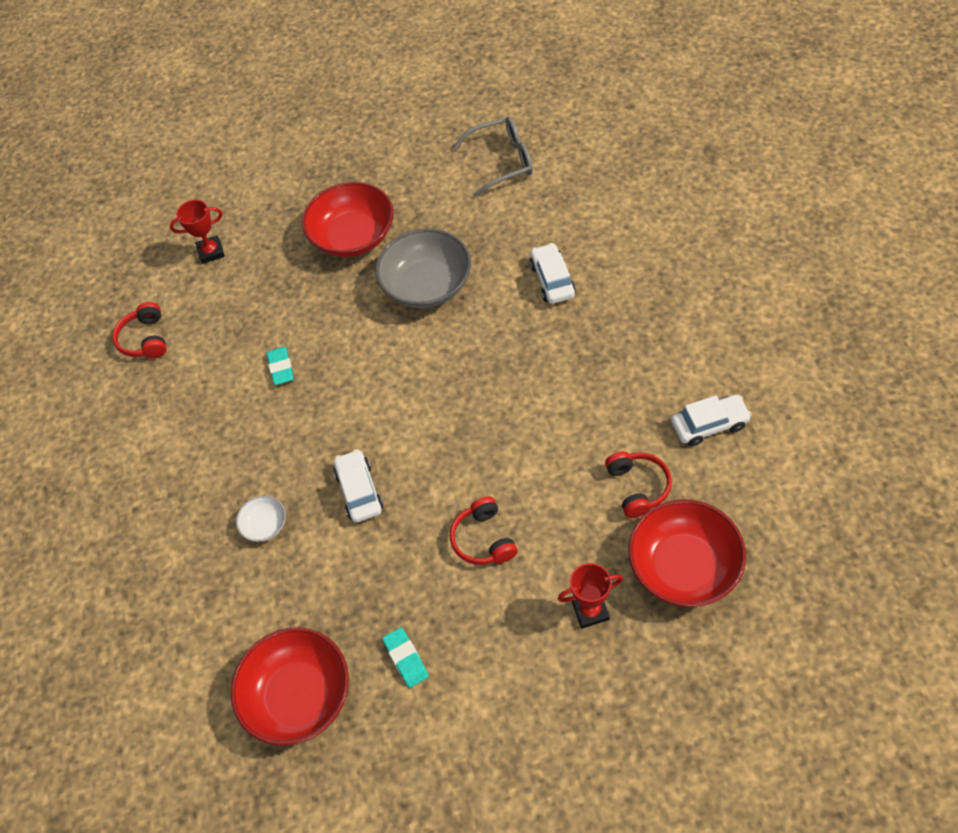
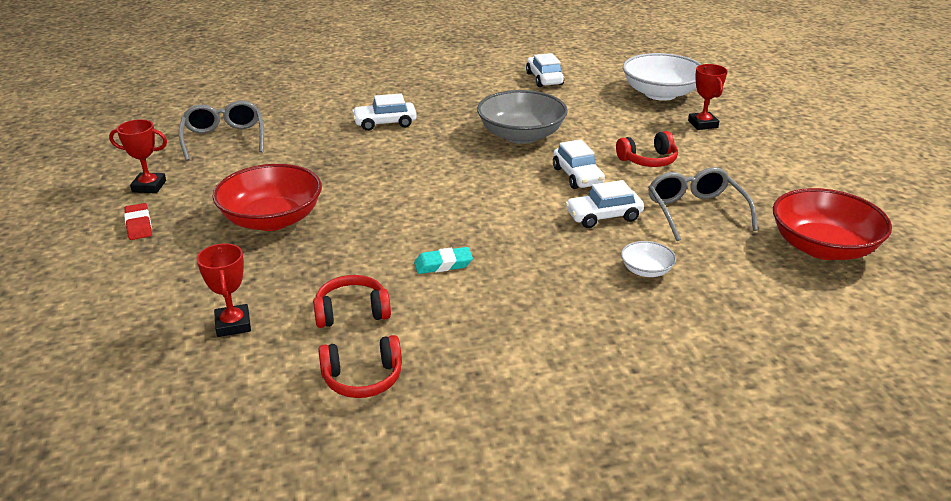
camera: 95 degrees left, 25 degrees down
grey bowl [376,229,471,308] -> grey bowl moved to [477,90,568,144]
turquoise eraser [382,627,429,688] -> none
red headphones [605,452,672,518] -> red headphones moved to [313,275,391,328]
red bowl [628,499,746,607] -> white bowl [623,53,702,101]
none -> red trophy [109,119,167,193]
none -> red eraser [124,203,152,240]
none -> white car [553,139,605,189]
none -> grey glasses [648,167,758,241]

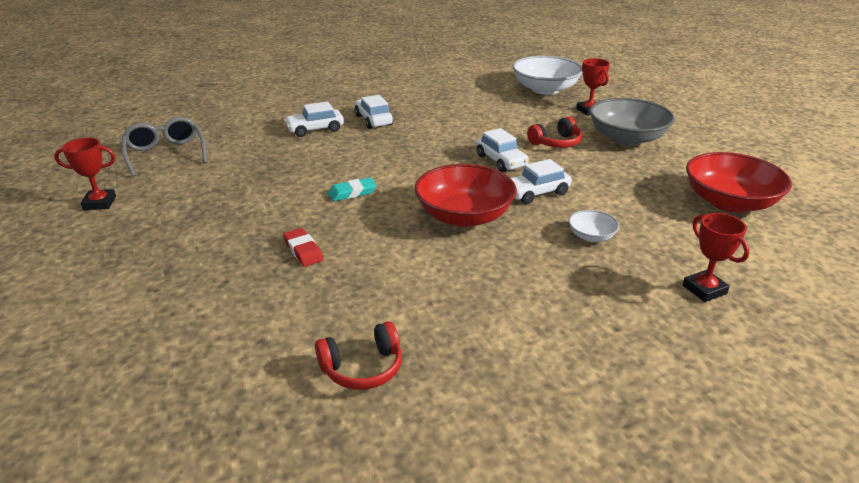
camera: 10 degrees left, 0 degrees up
red eraser [124,203,152,240] -> red eraser moved to [283,228,324,267]
red trophy [197,243,251,337] -> red trophy moved to [683,213,750,302]
red bowl [212,164,322,231] -> red bowl moved to [414,164,517,227]
red headphones [313,275,391,328] -> none
turquoise eraser [414,247,473,274] -> turquoise eraser moved to [328,178,377,201]
grey bowl [477,90,568,144] -> grey bowl moved to [590,98,675,146]
white car [526,53,564,87] -> white car moved to [355,95,393,129]
grey glasses [648,167,758,241] -> none

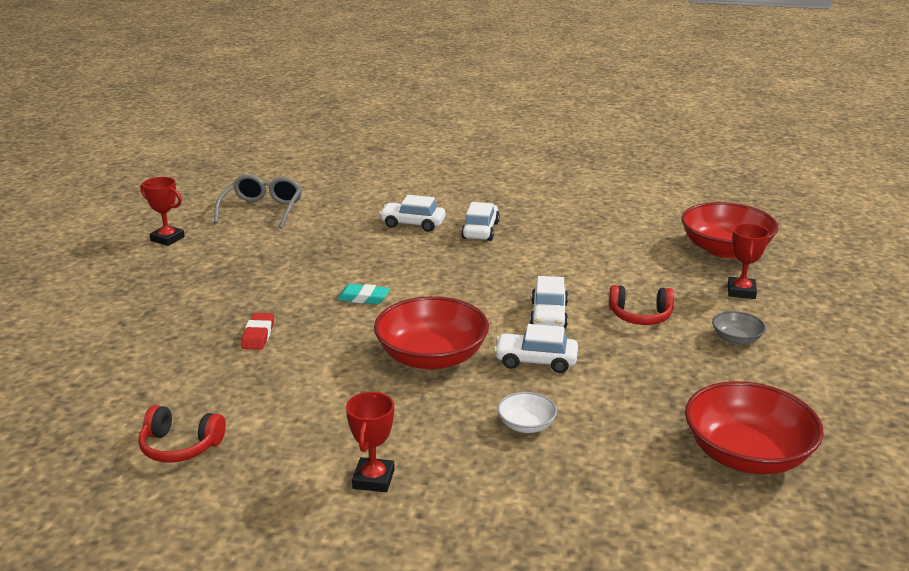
camera: 35 degrees right, 5 degrees down
white bowl [512,56,583,95] -> red bowl [681,202,779,258]
grey bowl [590,98,675,146] -> grey bowl [712,311,766,345], size x0.47
red trophy [683,213,750,302] -> red trophy moved to [346,391,395,492]

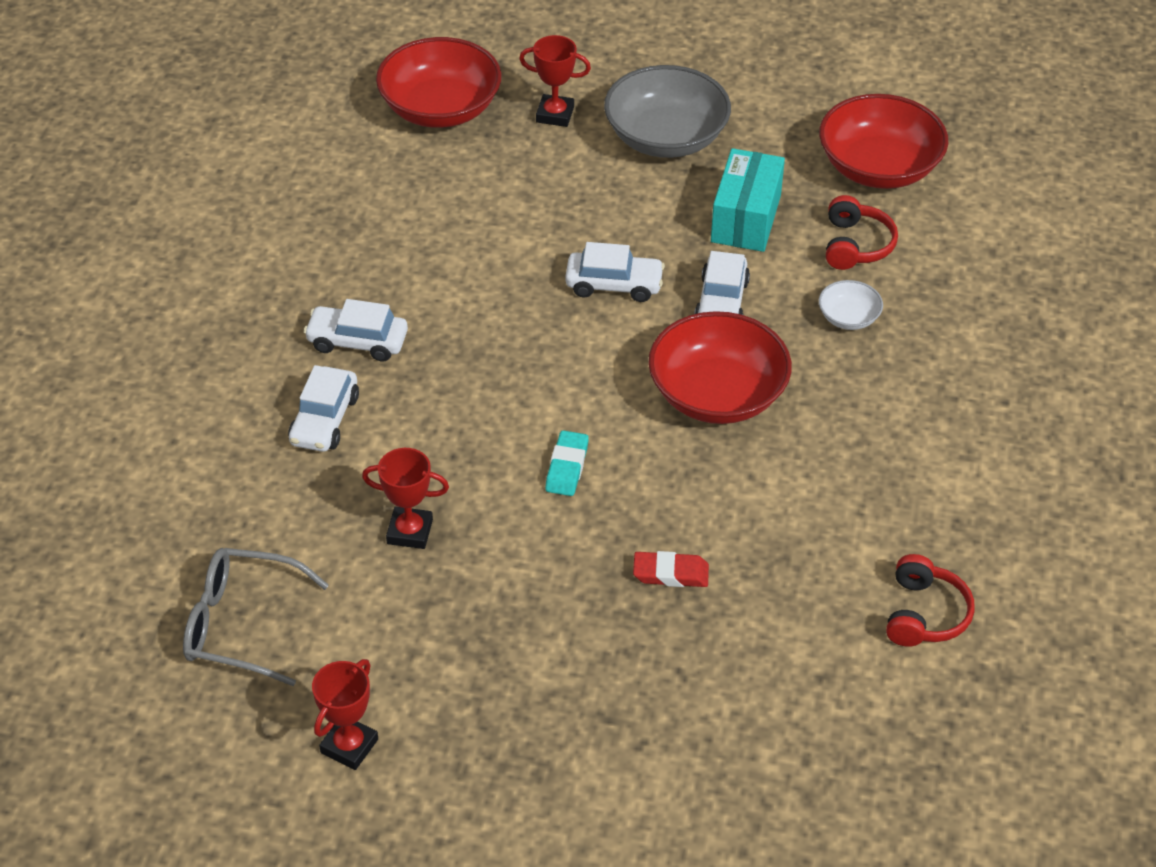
camera: 90 degrees left, 20 degrees up
red trophy [346,391,395,492] -> red trophy moved to [362,448,449,549]
red headphones [609,285,674,325] -> red headphones moved to [826,195,898,270]
grey bowl [712,311,766,345] -> grey bowl [604,65,731,158], size x2.13
none -> turquoise box [711,148,785,252]

